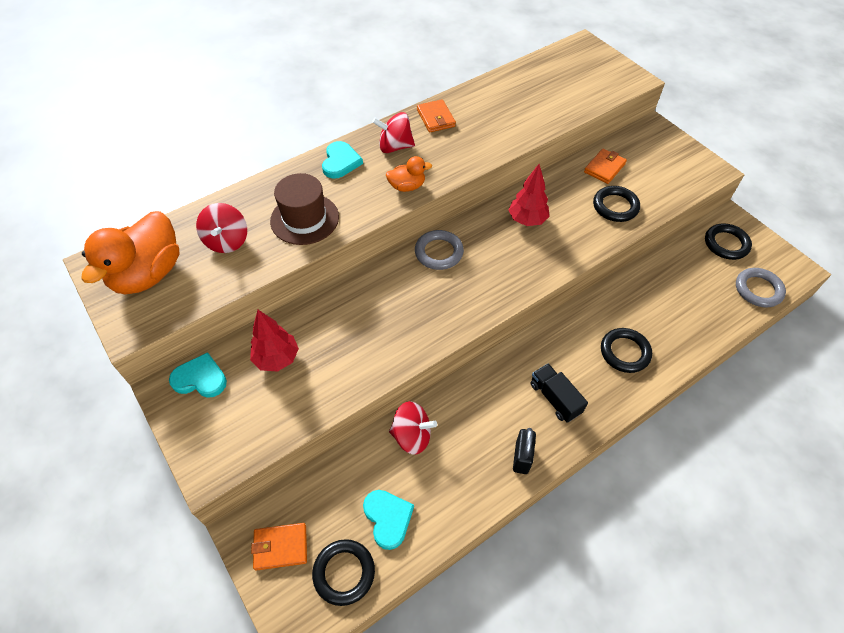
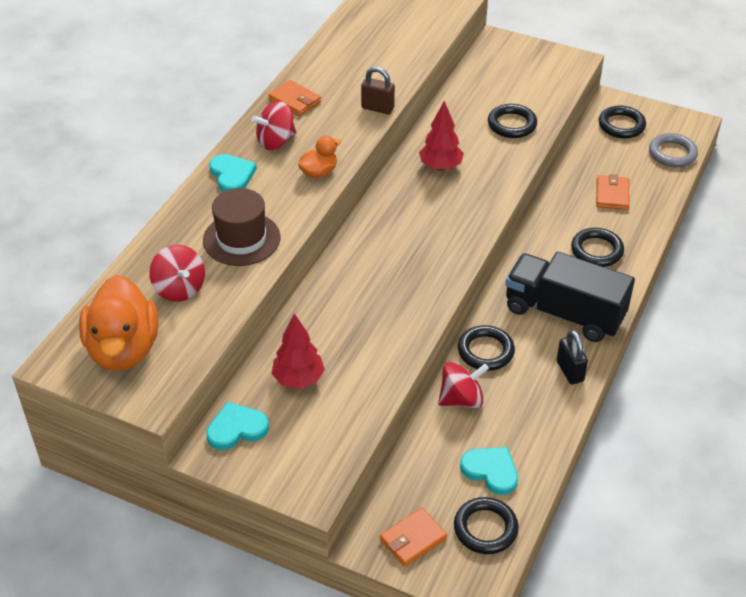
camera: 30 degrees left, 10 degrees down
grey ring [415,230,464,270] -> none
black truck [530,364,588,423] -> black truck [505,252,635,342], size x1.94
orange wallet [584,149,627,184] -> orange wallet moved to [596,174,629,210]
none -> brown padlock [361,67,395,114]
none -> black ring [458,325,515,371]

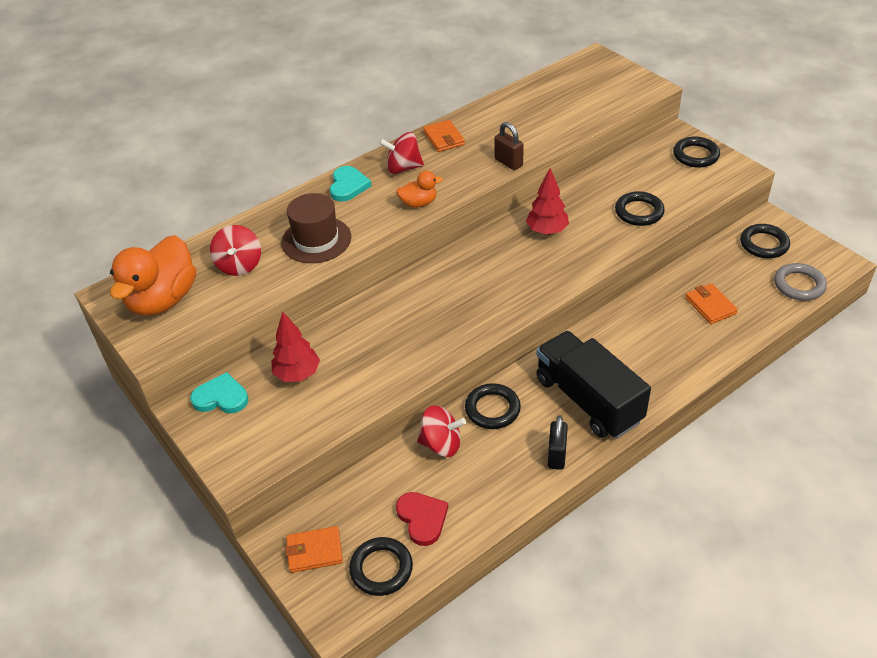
camera: 30 degrees right, 0 degrees up
turquoise heart [460,447,518,495] -> red heart [396,492,448,546]
black ring [571,228,624,267] -> black ring moved to [673,137,720,168]
orange wallet [596,174,629,210] -> orange wallet turned 60 degrees counterclockwise [685,283,738,324]

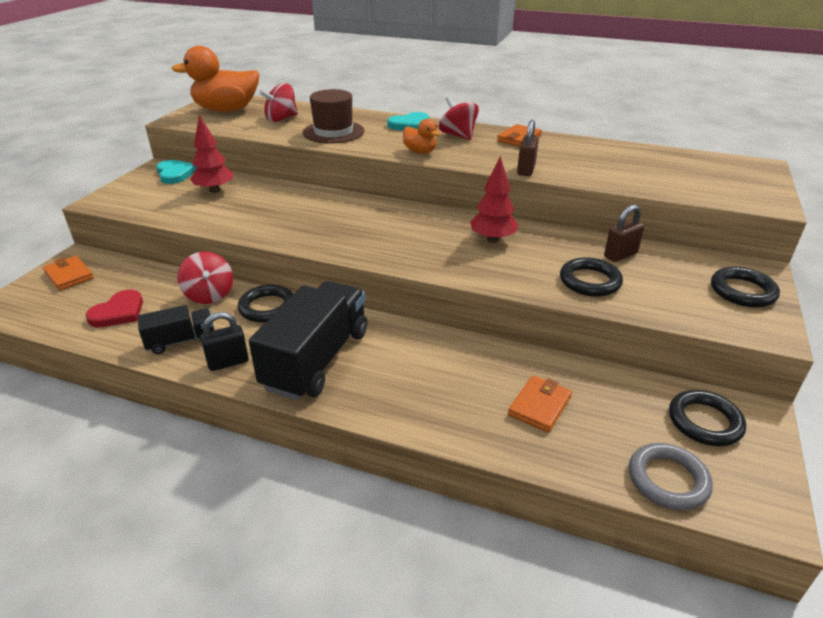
camera: 55 degrees right, 10 degrees down
black ring [349,537,413,596] -> none
none -> black truck [137,305,214,354]
none -> brown padlock [604,205,645,262]

